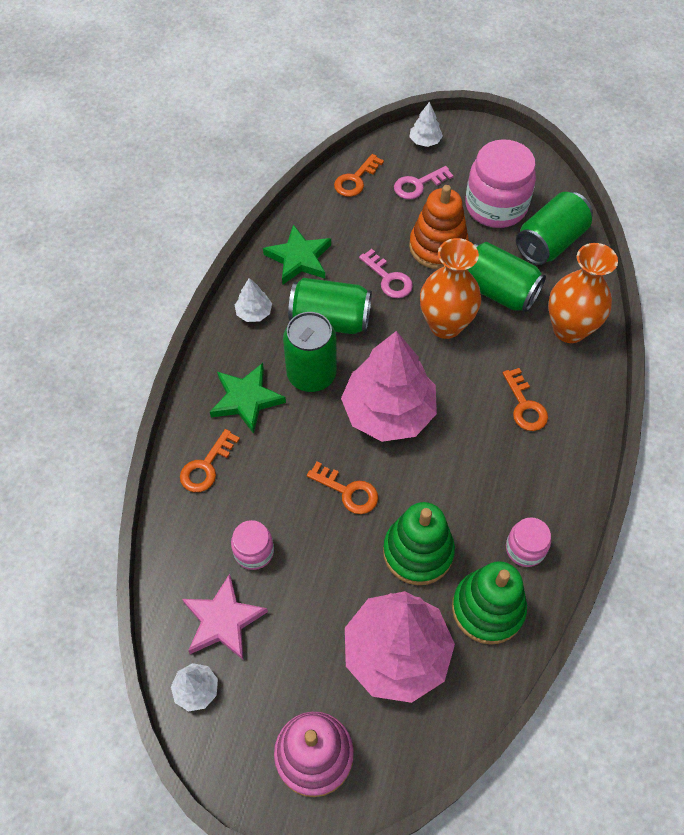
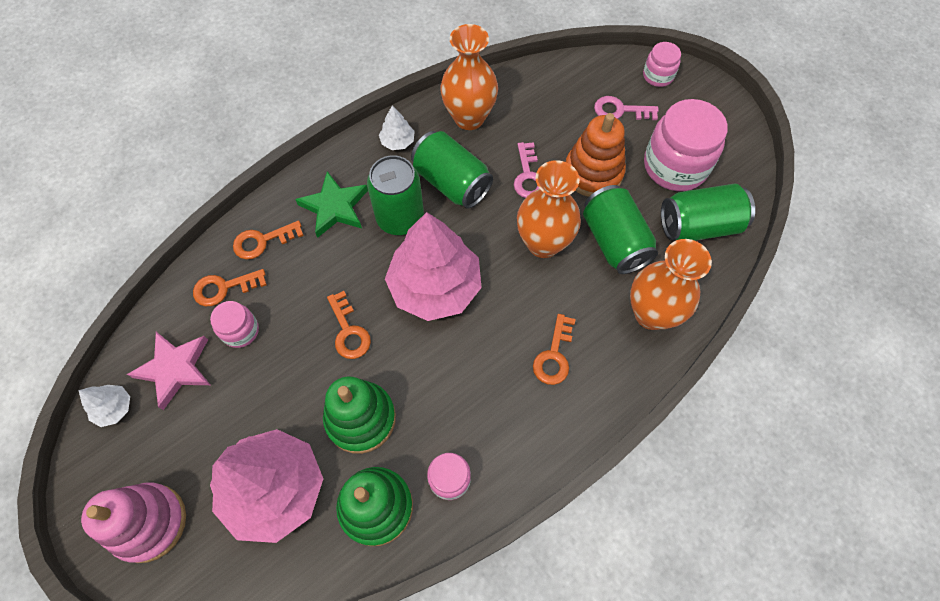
camera: 35 degrees right, 5 degrees up
green star [263,224,331,284] -> orange vase [440,24,498,130]
orange key [334,154,384,197] -> orange key moved to [193,269,267,306]
white tree [410,102,443,147] -> pink jar [643,42,681,87]

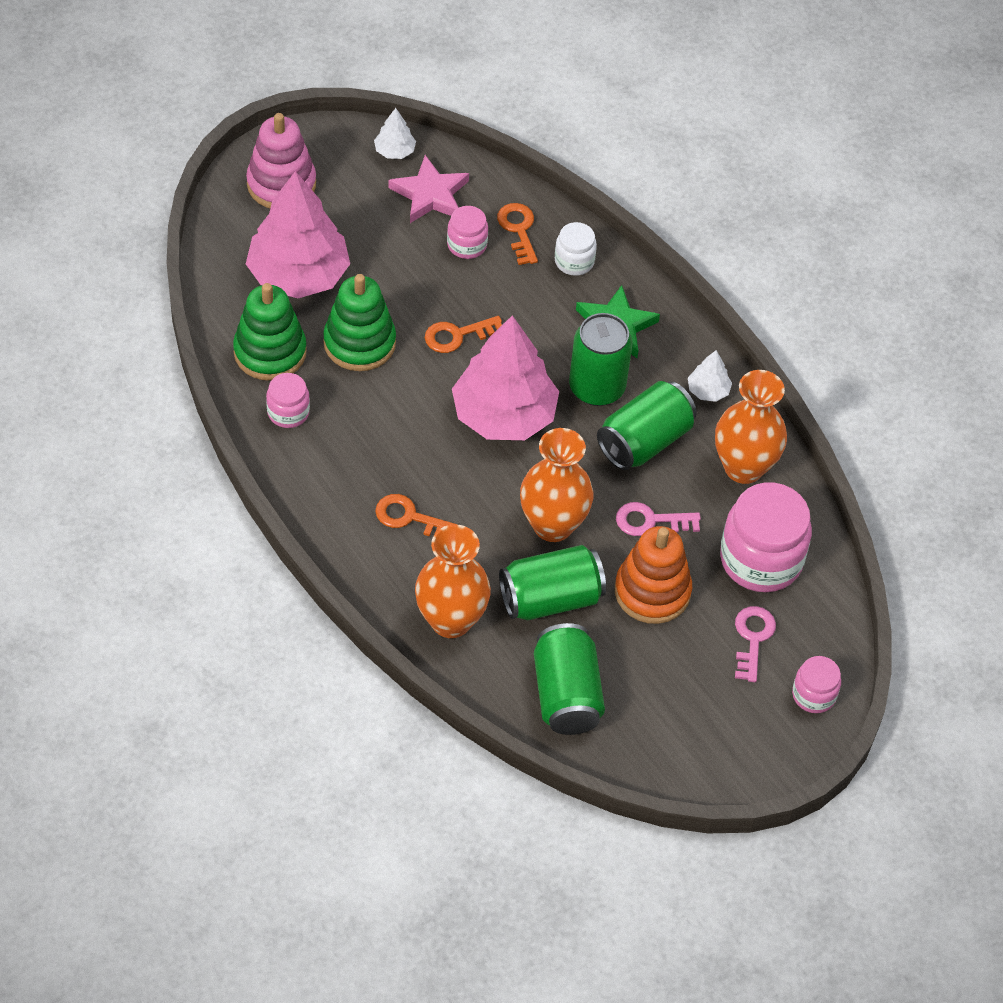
camera: 90 degrees right, 10 degrees down
orange key [233,221,304,259] -> white jar [555,222,597,276]
pink jar [644,99,728,191] -> pink jar moved to [720,482,812,592]

